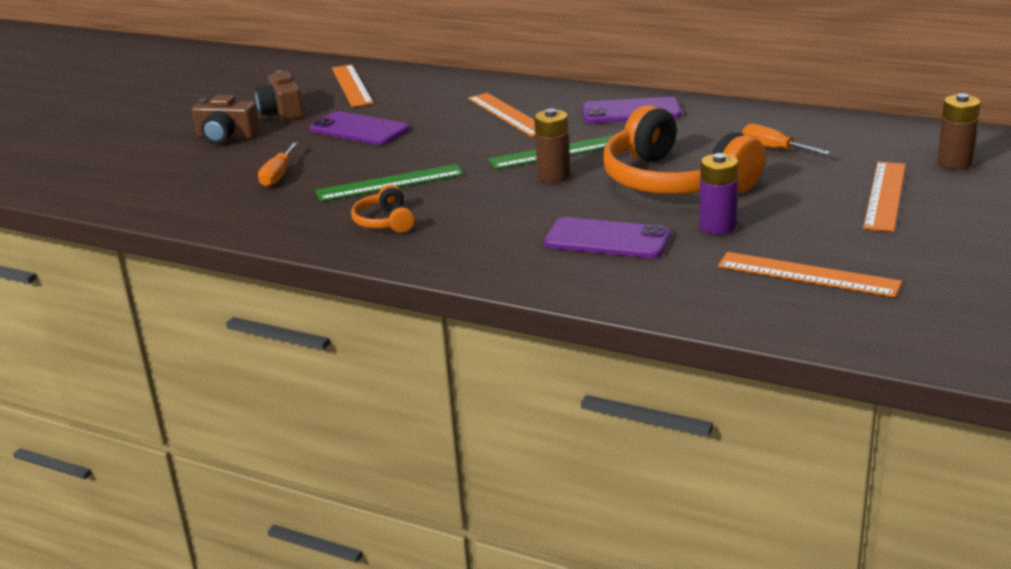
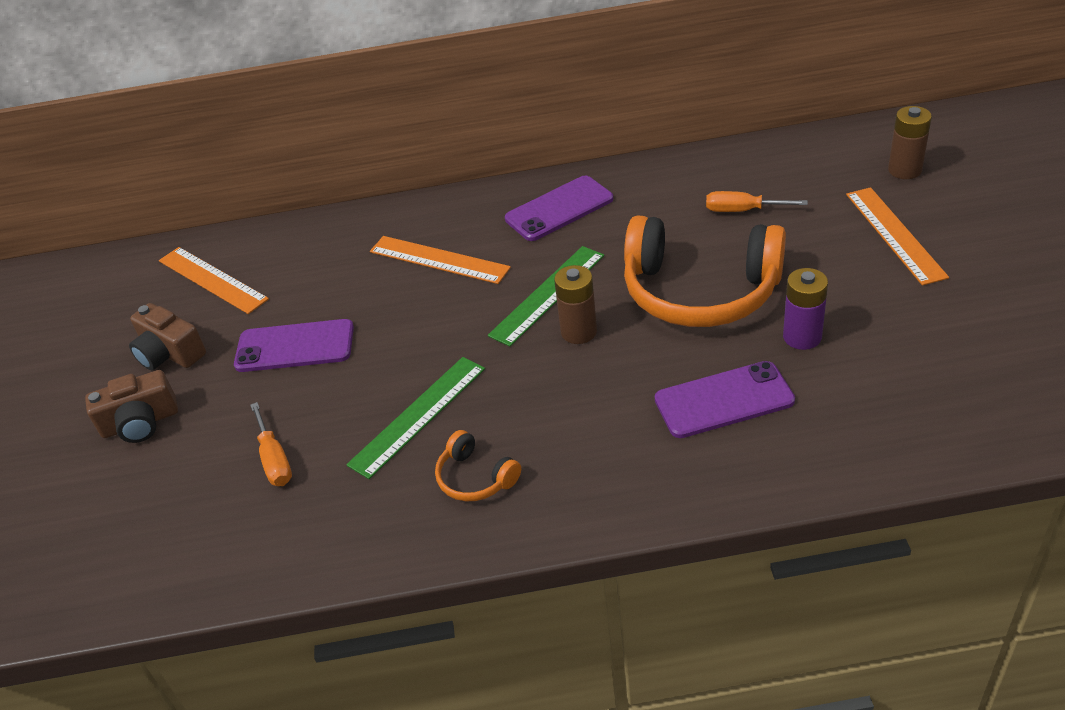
camera: 30 degrees left, 15 degrees up
orange ruler [718,252,902,297] -> none

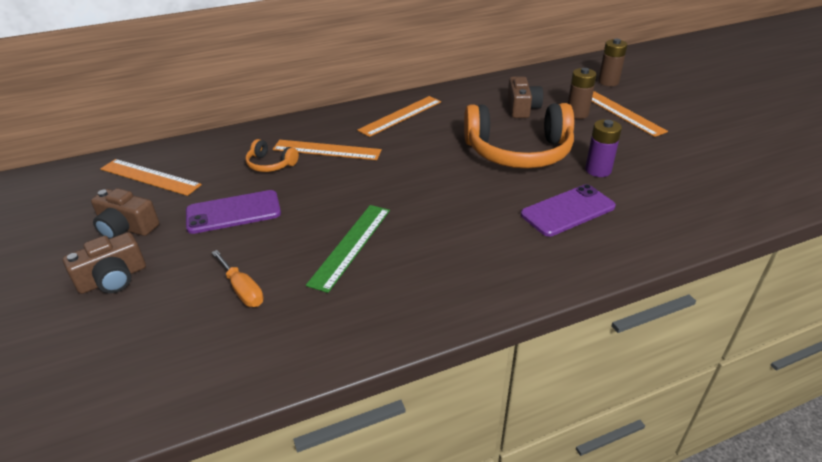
camera: 20 degrees left, 5 degrees down
orange headphones [435,430,521,501] -> orange headphones moved to [246,139,299,172]
green ruler [488,246,604,347] -> none
purple phone [505,176,613,241] -> orange ruler [357,96,441,137]
brown battery [554,265,597,344] -> brown battery moved to [568,68,597,119]
orange screwdriver [706,191,808,212] -> brown camera [508,77,543,118]

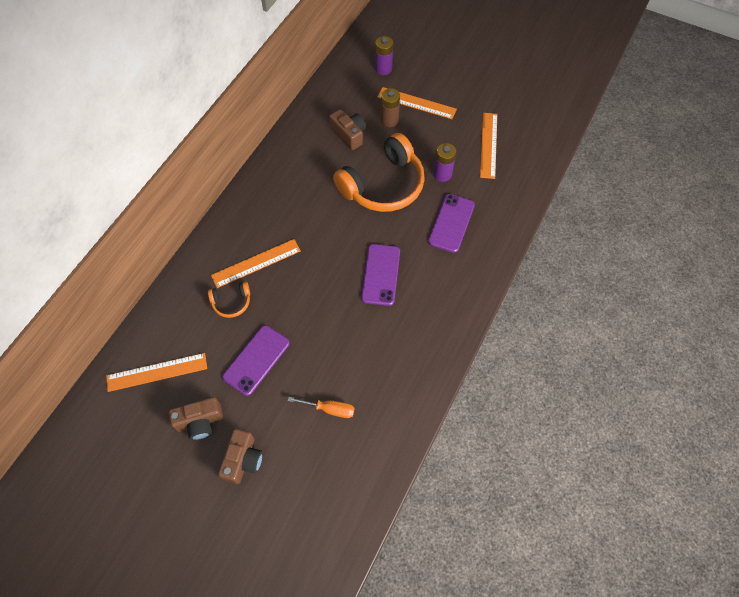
camera: 40 degrees left, 25 degrees up
green ruler [306,205,390,293] -> none
orange ruler [357,96,441,137] -> orange ruler moved to [480,113,497,179]
brown battery [598,39,628,86] -> purple battery [375,36,393,75]
none -> purple phone [361,244,400,306]

